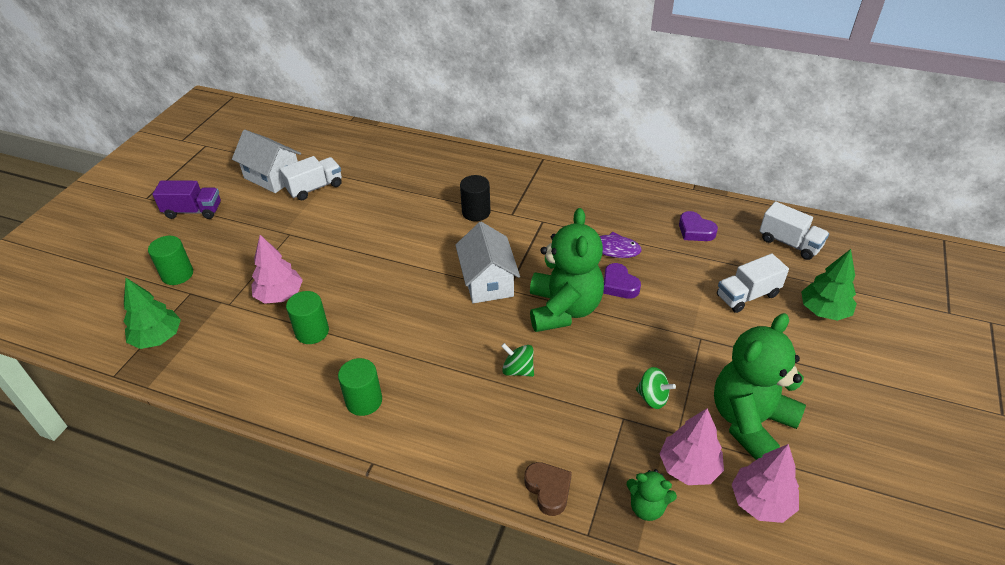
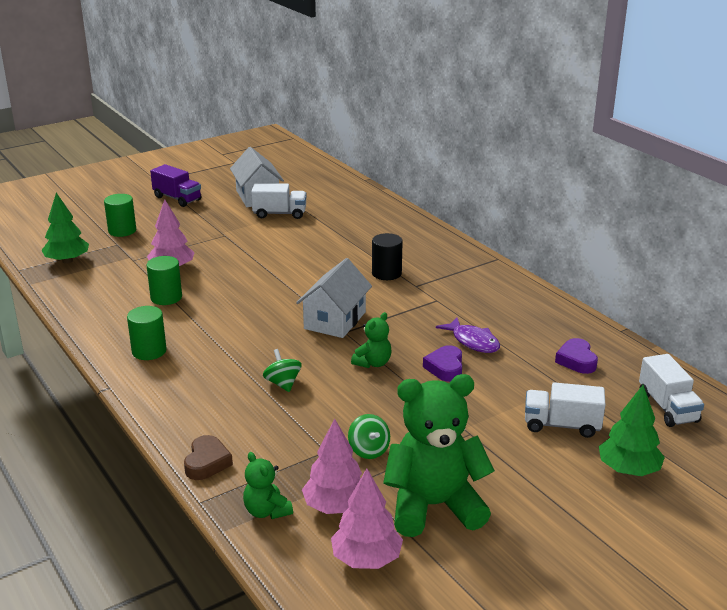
camera: 35 degrees right, 15 degrees down
green teddy bear [530,208,604,332] -> green teddy bear [351,312,392,368], size x0.47

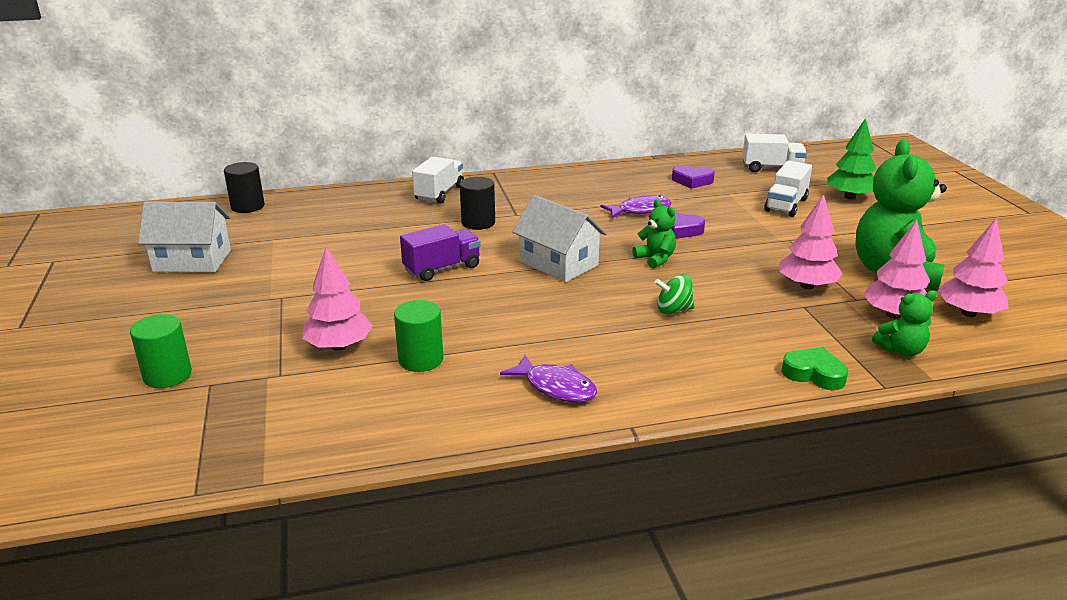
camera: 70 degrees left, 0 degrees up
green tree [41,193,89,264] -> none
green cylinder [127,306,167,360] -> purple fish [500,355,597,403]
purple truck [150,164,201,207] -> purple truck moved to [400,224,481,281]
brown heart [184,435,233,480] -> green heart [781,347,848,390]
white truck [251,183,307,219] -> white truck moved to [412,157,464,203]
green spinning top [348,414,390,459] -> pink tree [779,194,843,289]
none -> black cylinder [224,162,265,213]

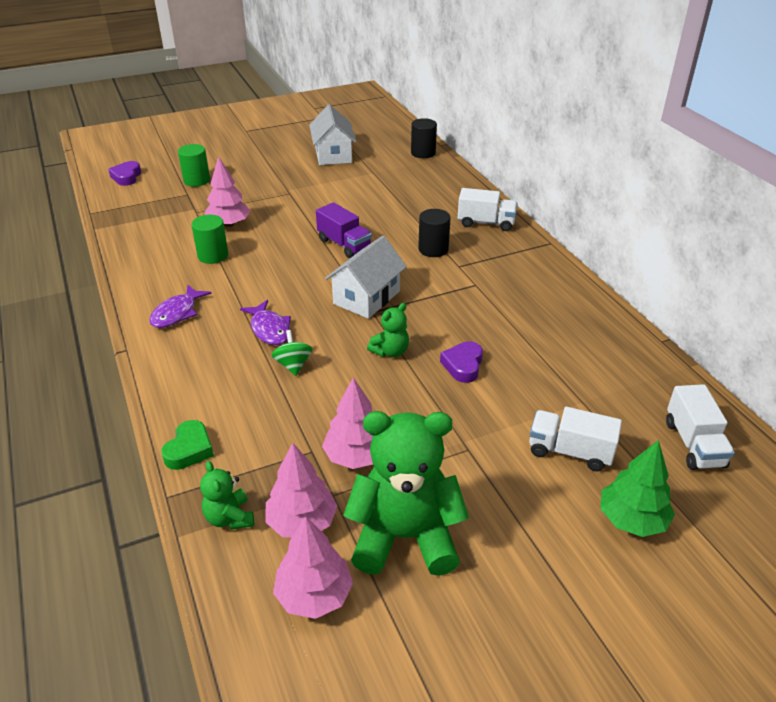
camera: 80 degrees right, 10 degrees up
purple fish [600,195,672,218] -> purple fish moved to [240,300,291,345]
purple heart [672,165,715,189] -> purple heart moved to [108,161,141,186]

